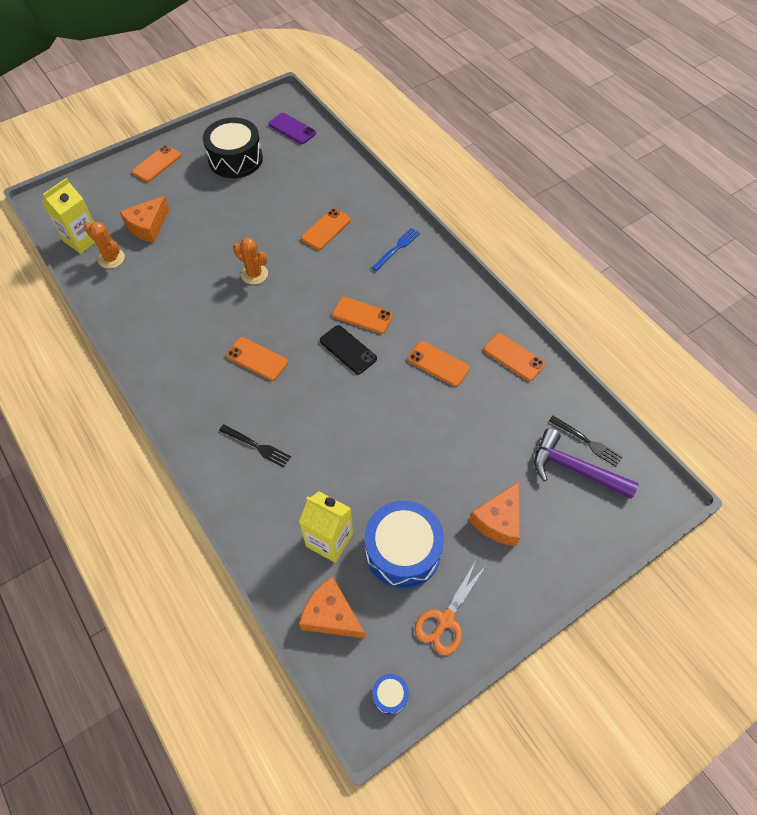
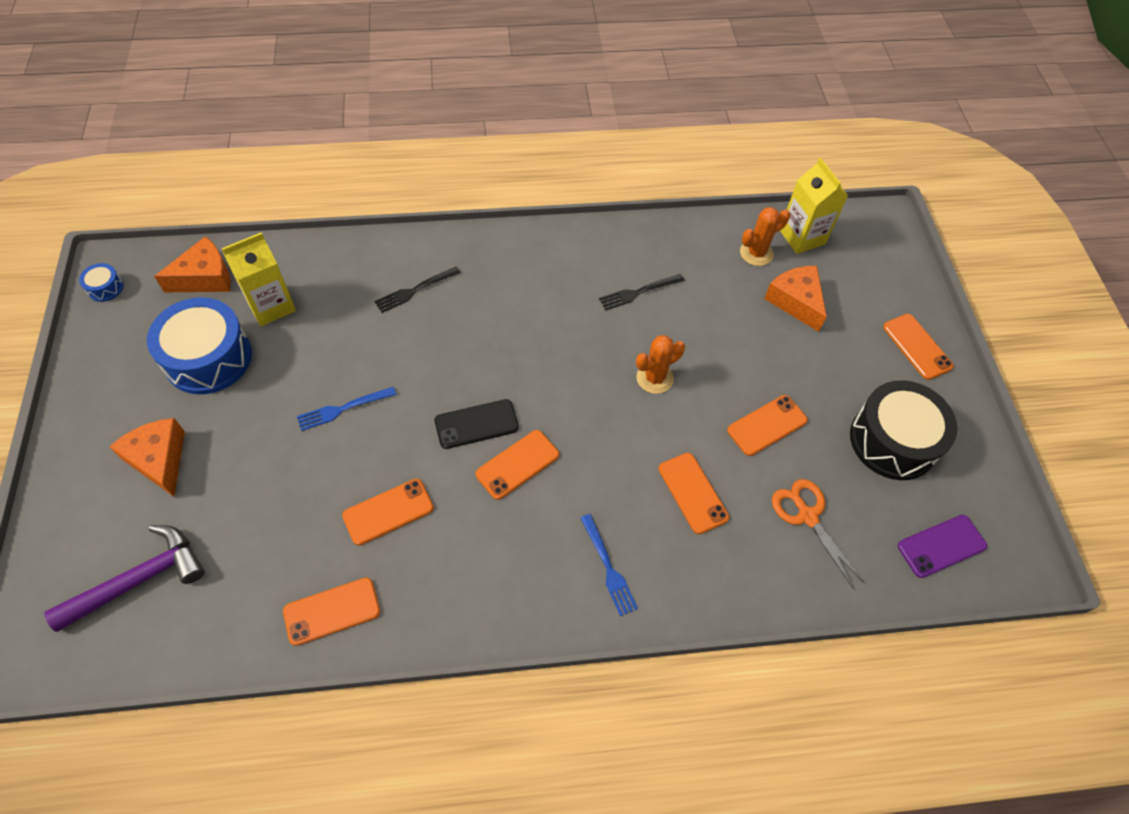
camera: 115 degrees right, 0 degrees up
orange phone [226,337,288,381] -> orange phone moved to [727,395,808,456]
orange scissors [415,561,485,655] -> orange scissors moved to [772,479,864,588]
black fork [549,416,623,467] -> black fork moved to [599,274,684,310]
none -> blue fork [297,387,396,431]

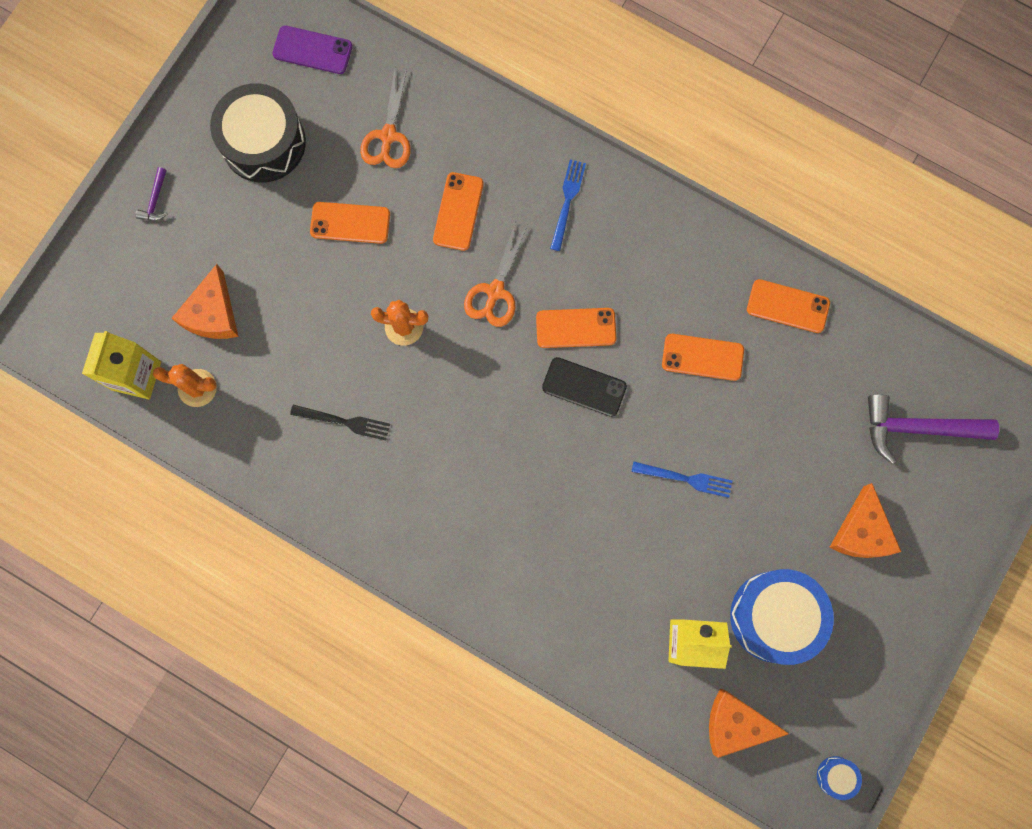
camera: 140 degrees left, 20 degrees up
black fork [375,267,460,313] -> none
orange phone [883,314,954,380] -> purple hammer [135,167,167,221]
none -> orange scissors [464,222,528,327]

